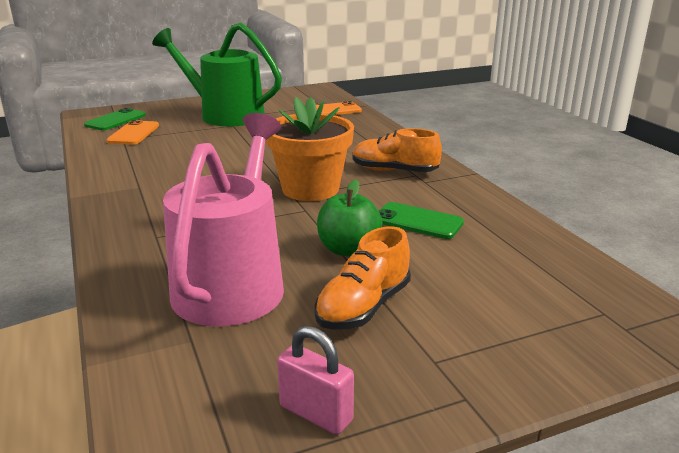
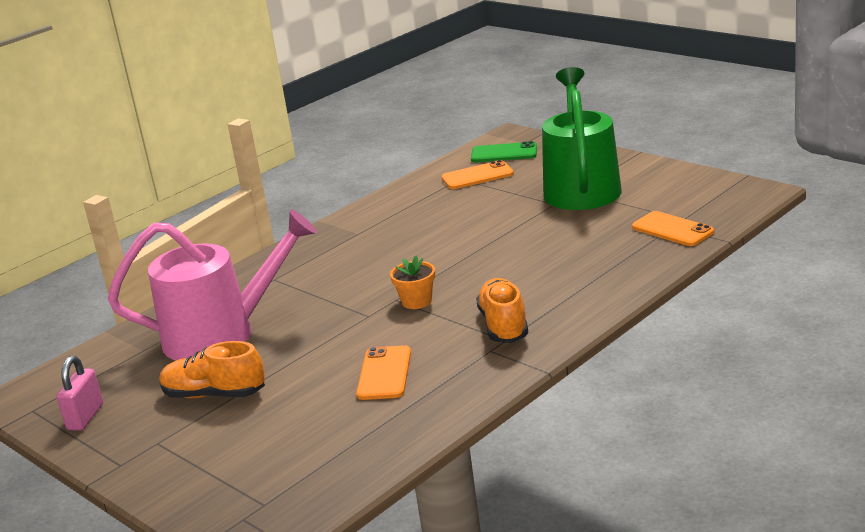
camera: 70 degrees right, 0 degrees up
orange flower pot [266,97,354,201] -> orange flower pot [390,255,435,309], size x0.49
green apple [317,179,383,257] -> none
green phone [379,202,464,239] -> orange phone [356,345,411,400]

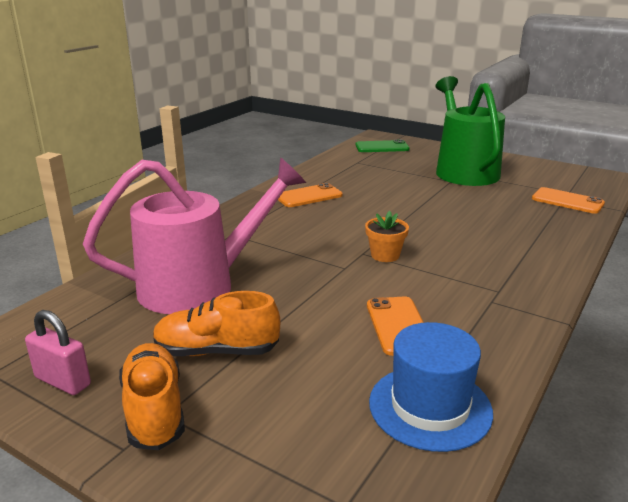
camera: 15 degrees left, 0 degrees up
pink padlock [56,356,103,430] -> pink padlock turned 60 degrees counterclockwise [25,310,91,395]
orange phone [442,160,514,189] -> orange phone moved to [278,183,343,207]
orange shoe [476,278,529,343] -> orange shoe moved to [119,343,185,450]
none -> blue hat [369,322,493,452]

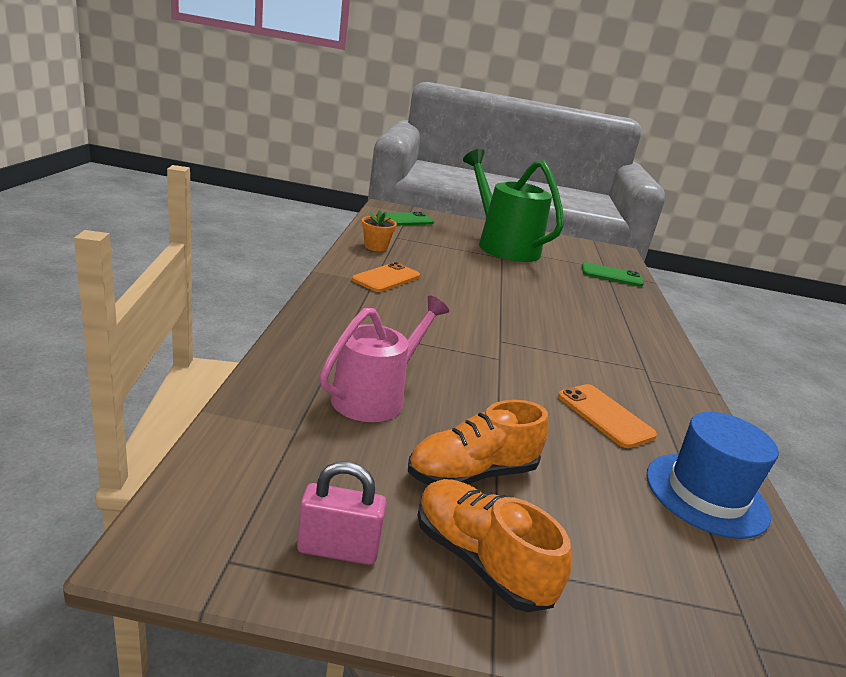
camera: 30 degrees left, 0 degrees up
pink watering can [83,158,306,314] -> pink watering can [320,295,449,422], size x0.65
orange flower pot [365,211,409,262] -> orange flower pot moved to [362,210,397,251]
orange phone [532,187,605,214] -> green phone [582,262,644,287]

